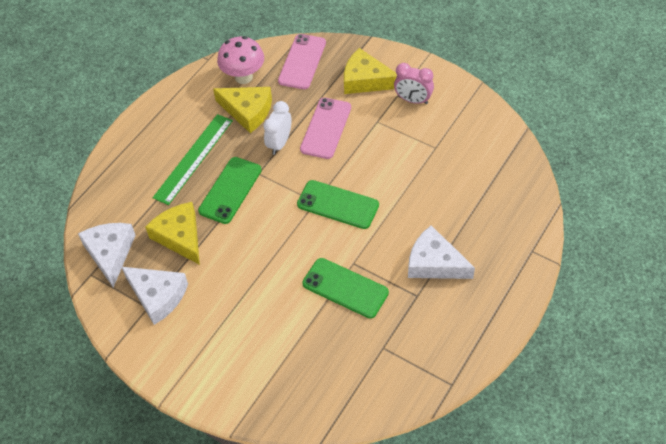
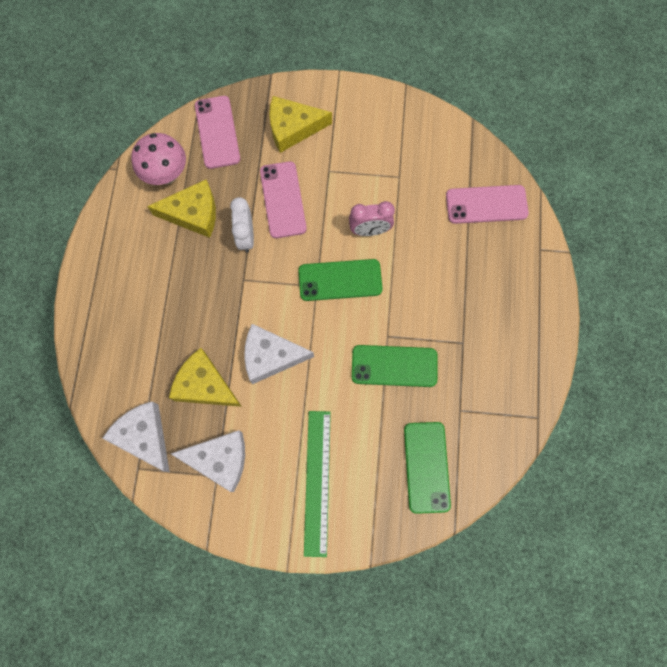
camera: 30 degrees left, 20 degrees up
green ruler [153,114,233,205] -> green ruler moved to [304,411,331,557]
green phone [198,157,262,224] -> green phone moved to [404,422,451,514]
pink clock [394,63,434,104] -> pink clock moved to [349,201,395,236]
white cheese [408,225,475,279] -> white cheese moved to [244,324,314,384]
none -> pink phone [446,185,529,224]

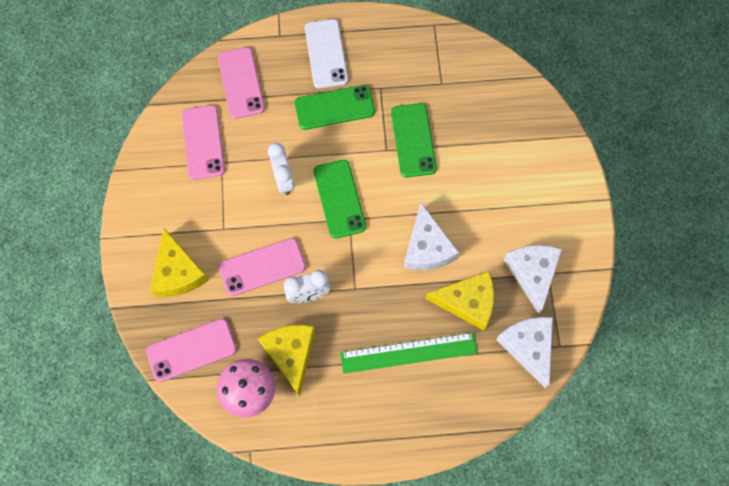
camera: 100 degrees left, 5 degrees down
white cheese [102,401,170,472] -> white cheese turned 120 degrees clockwise [496,317,553,388]
yellow cheese [169,348,242,407] -> yellow cheese turned 105 degrees counterclockwise [426,271,494,330]
green ruler [304,411,331,557] -> green ruler moved to [340,333,478,374]
pink clock [349,201,395,236] -> white clock [268,143,294,195]
green phone [404,422,451,514] -> green phone moved to [295,85,375,130]
none -> pink phone [182,105,225,180]
none -> white phone [305,19,348,88]

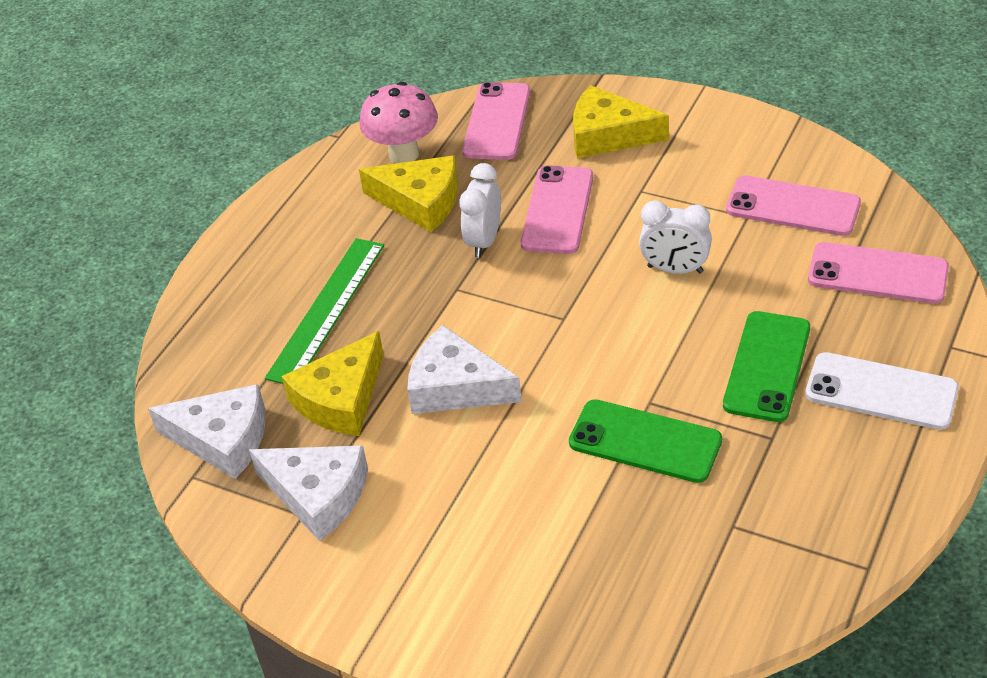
camera: 125 degrees right, 25 degrees down
green phone [314,160,366,239] -> none

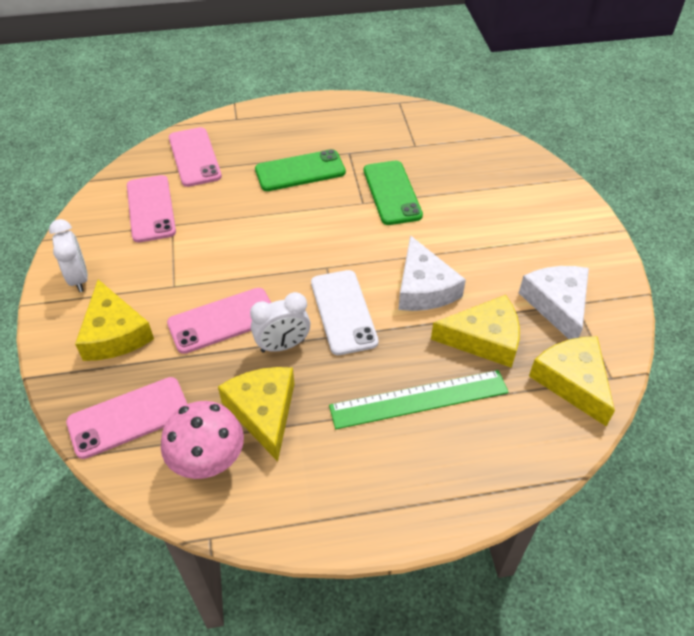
camera: 130 degrees left, 5 degrees up
white cheese [148,384,266,479] -> yellow cheese [529,336,615,426]
white clock [639,200,712,274] -> white clock moved to [49,219,88,292]
white phone [805,352,959,430] -> white phone moved to [311,270,378,355]

